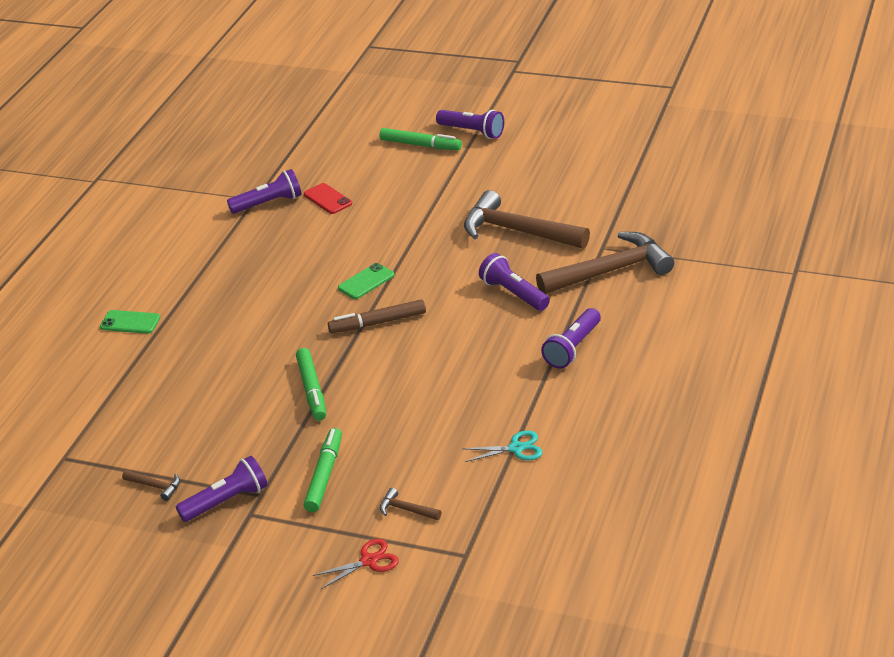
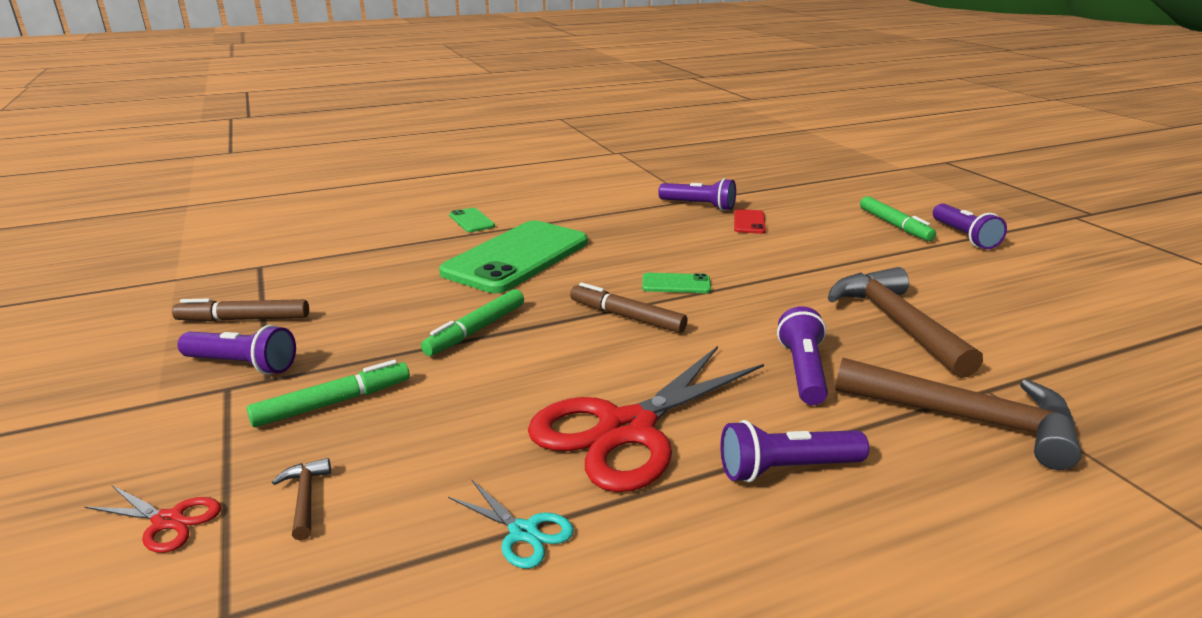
camera: 45 degrees right, 10 degrees down
brown hammer [122,470,180,501] -> brown marker [172,298,309,322]
none -> green phone [439,221,588,293]
none -> red scissors [528,346,764,492]

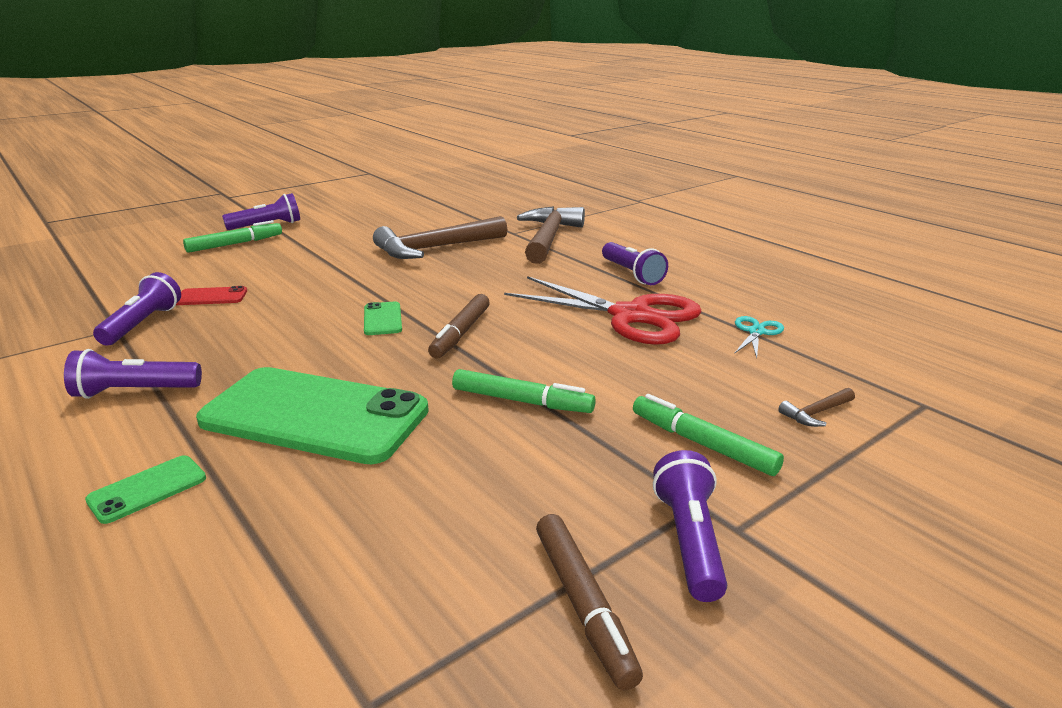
camera: 105 degrees left, 0 degrees up
red scissors [85,485,221,553] -> none
purple flashlight [777,306,828,405] -> purple flashlight moved to [64,349,202,399]

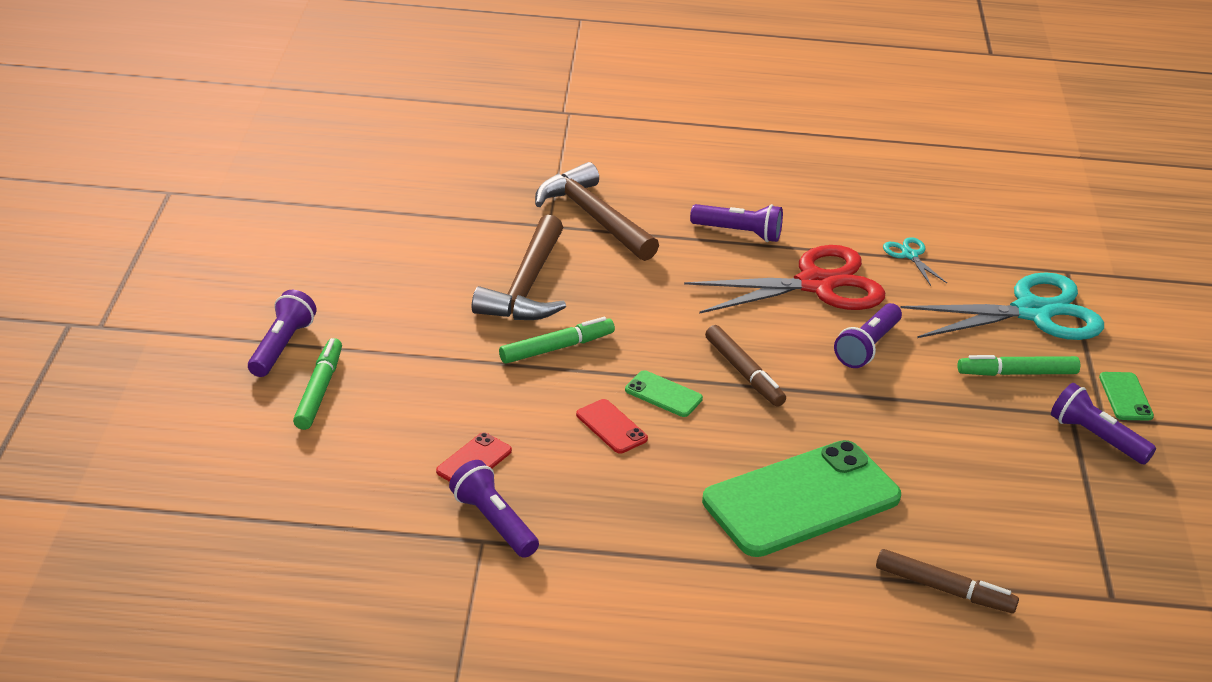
camera: 50 degrees left, 10 degrees up
purple flashlight [64,349,202,399] -> purple flashlight moved to [834,303,902,368]
green phone [85,455,206,524] -> green phone moved to [1099,372,1154,421]
green marker [452,369,596,413] -> green marker moved to [499,317,615,364]
brown marker [536,514,643,691] -> brown marker moved to [876,549,1019,613]
brown hammer [778,388,855,427] -> turquoise scissors [900,272,1104,340]
none -> red phone [576,399,648,453]

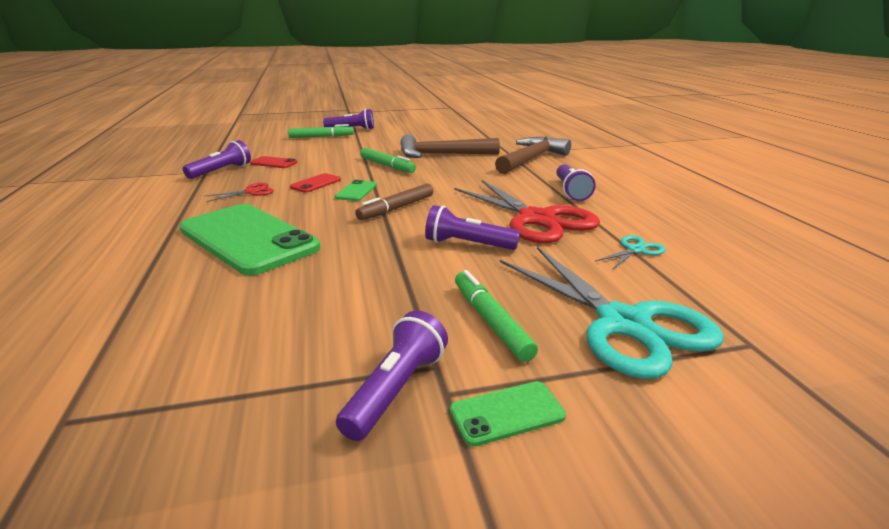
camera: 75 degrees right, 10 degrees down
brown marker [876,549,1019,613] -> none
none -> red scissors [205,183,274,202]

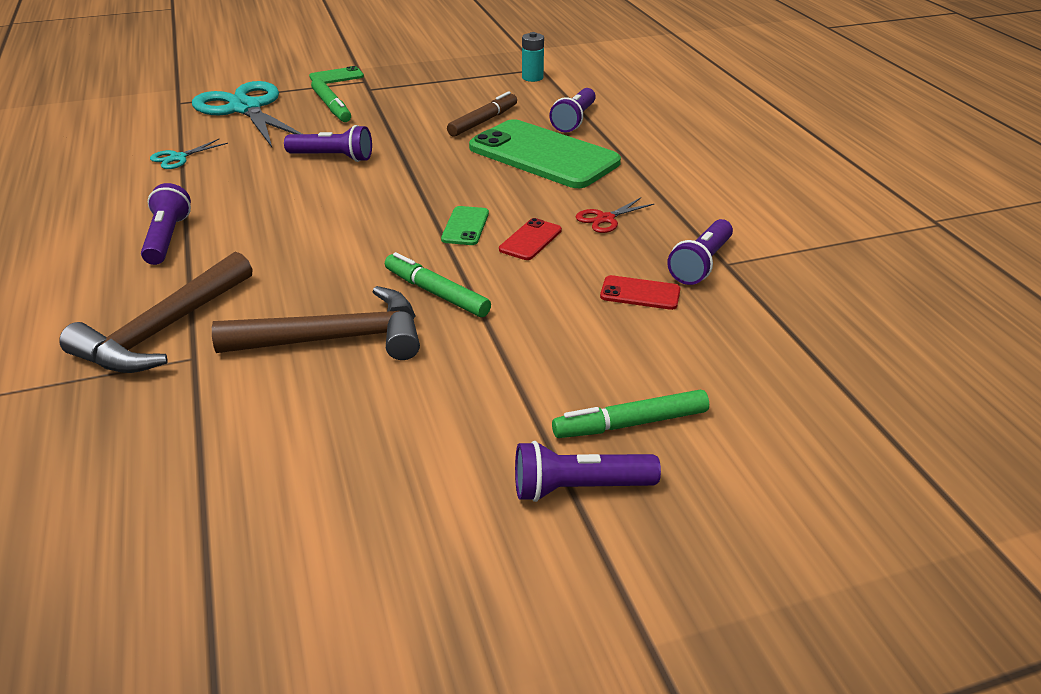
camera: 175 degrees right, 10 degrees up
purple flashlight [336,310,448,441] -> purple flashlight moved to [549,88,596,132]
brown marker [355,184,433,220] -> brown marker moved to [447,91,517,137]
red scissors [454,180,600,243] -> none
none -> turquoise battery [522,32,544,82]

